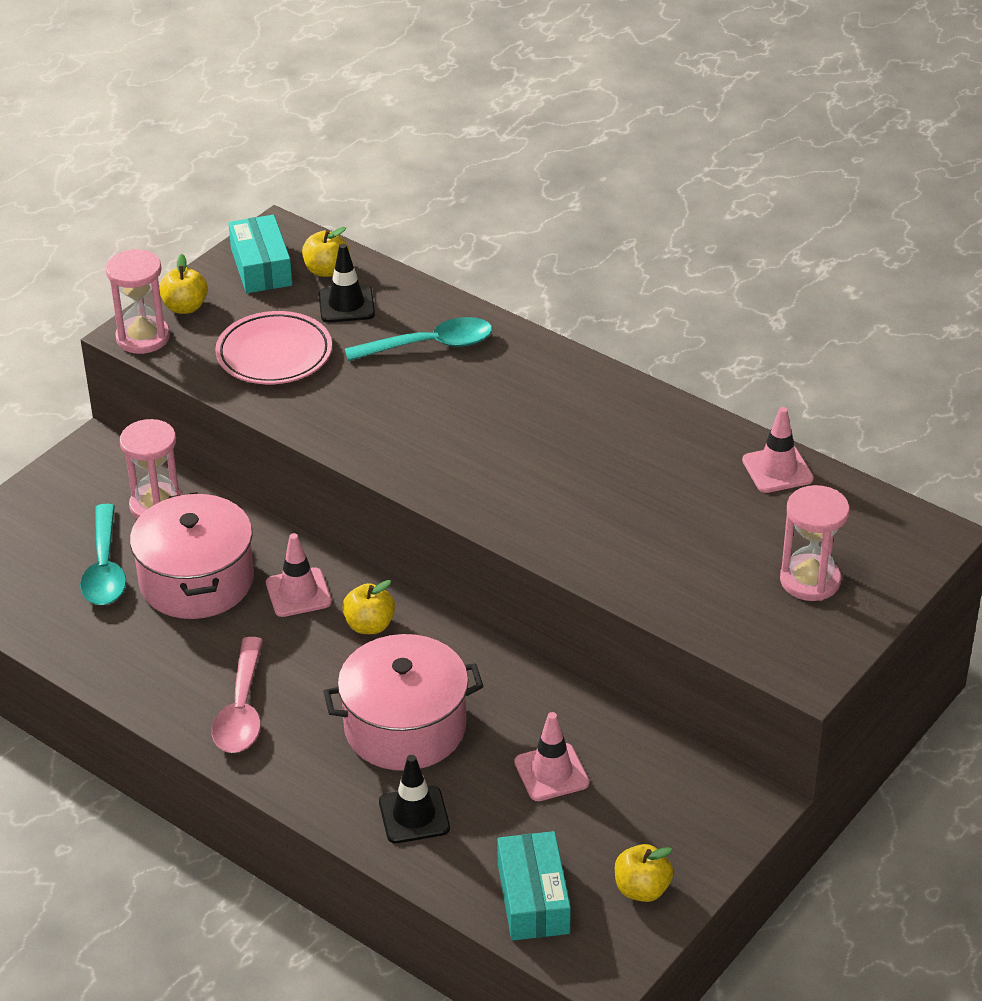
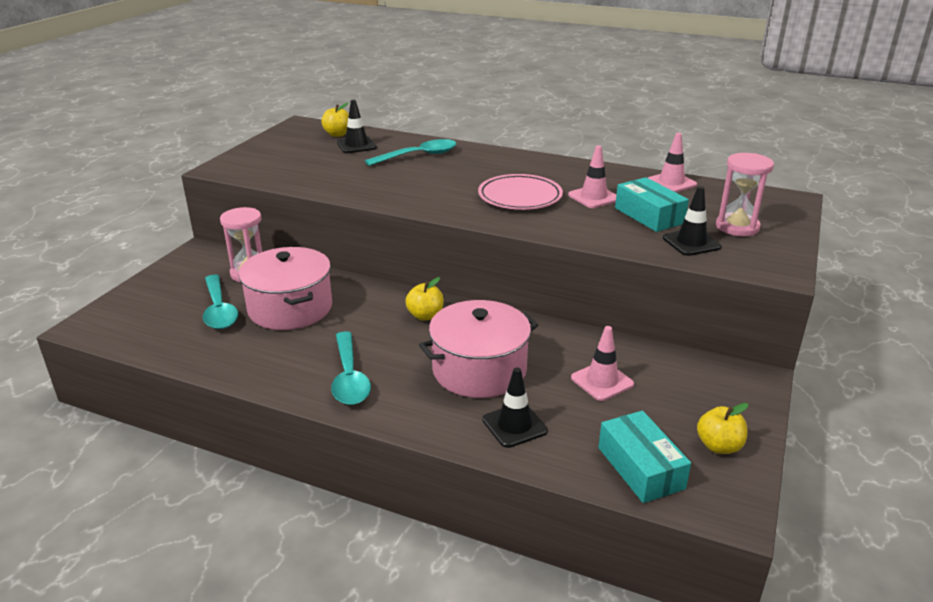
camera: 15 degrees left, 10 degrees down
pink hourglass [106,249,170,354] -> none
yellow apple [159,254,208,314] -> none
pink spoon [212,637,263,753] -> turquoise spoon [331,331,371,405]
pink plate [215,311,332,384] -> pink plate moved to [478,174,563,210]
turquoise box [228,215,292,293] -> turquoise box moved to [615,177,689,232]
pink traffic cone [266,533,332,617] -> pink traffic cone moved to [568,145,616,208]
none -> black traffic cone [663,186,721,256]

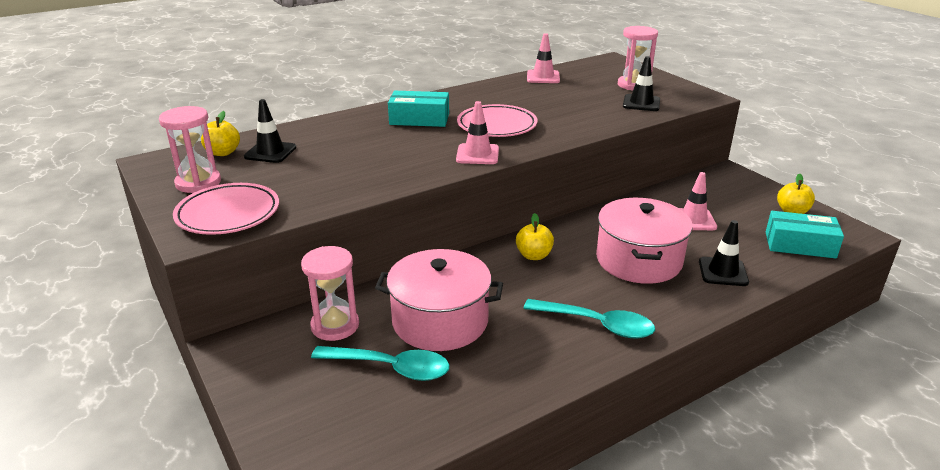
camera: 55 degrees left, 0 degrees up
turquoise spoon [365,139,457,166] -> none
pink traffic cone [568,145,616,208] -> pink traffic cone moved to [456,101,499,164]
turquoise box [615,177,689,232] -> turquoise box moved to [388,91,449,127]
none -> pink hourglass [159,106,221,193]
none -> pink plate [173,183,279,235]

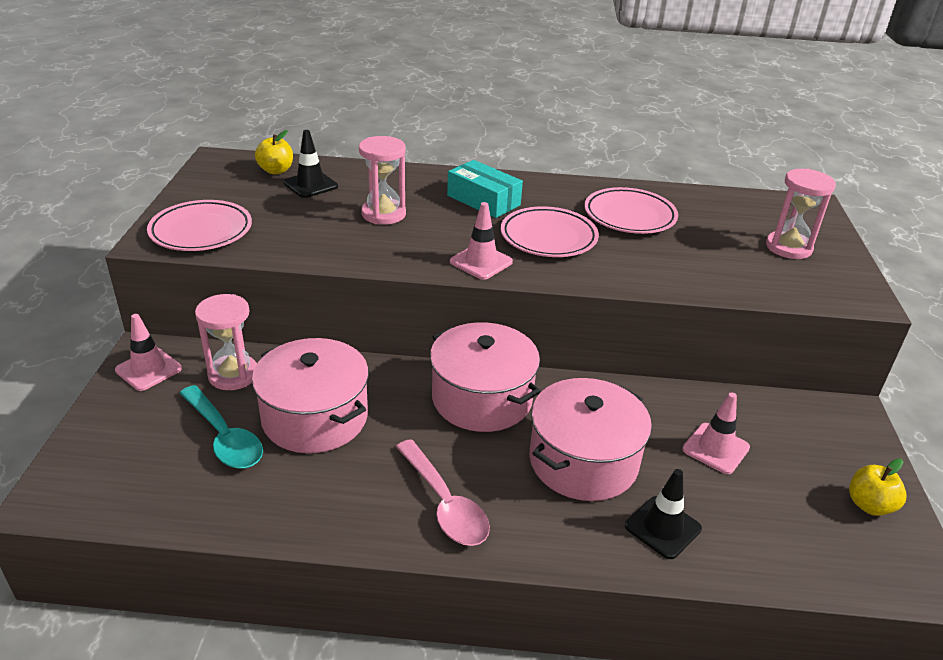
camera: 35 degrees right, 5 degrees up
pink hourglass [159,106,221,193] -> pink hourglass moved to [359,136,406,225]
yellow apple [516,213,554,260] -> pink pot [430,322,541,432]
turquoise spoon [523,299,655,339] -> pink spoon [396,439,490,546]
pink traffic cone [527,33,560,83] -> pink traffic cone moved to [115,314,182,391]
black traffic cone [623,56,660,111] -> none
turquoise box [766,211,844,258] -> none
none -> pink plate [584,187,678,234]

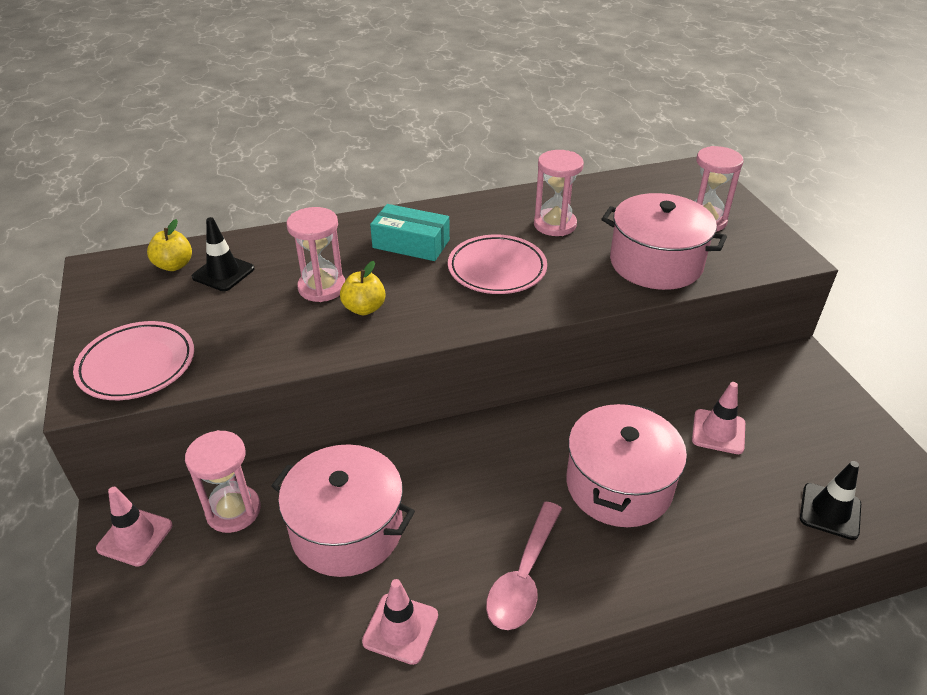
camera: 20 degrees left, 5 degrees up
turquoise spoon [180,385,263,468] -> none
pink spoon [396,439,490,546] -> pink spoon turned 75 degrees clockwise [486,501,562,630]
pink pot [430,322,541,432] -> pink pot moved to [601,193,727,290]
pink traffic cone [450,202,513,280] -> pink traffic cone moved to [362,579,438,665]
pink plate [584,187,678,234] -> pink hourglass [534,150,584,236]
black traffic cone [625,469,702,559] -> black traffic cone moved to [800,461,861,540]
yellow apple [849,459,907,516] -> yellow apple moved to [340,261,386,315]

